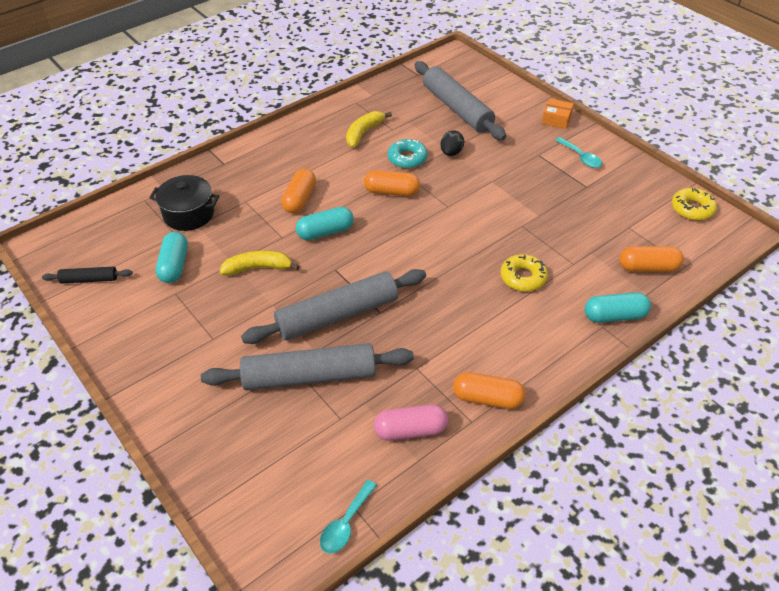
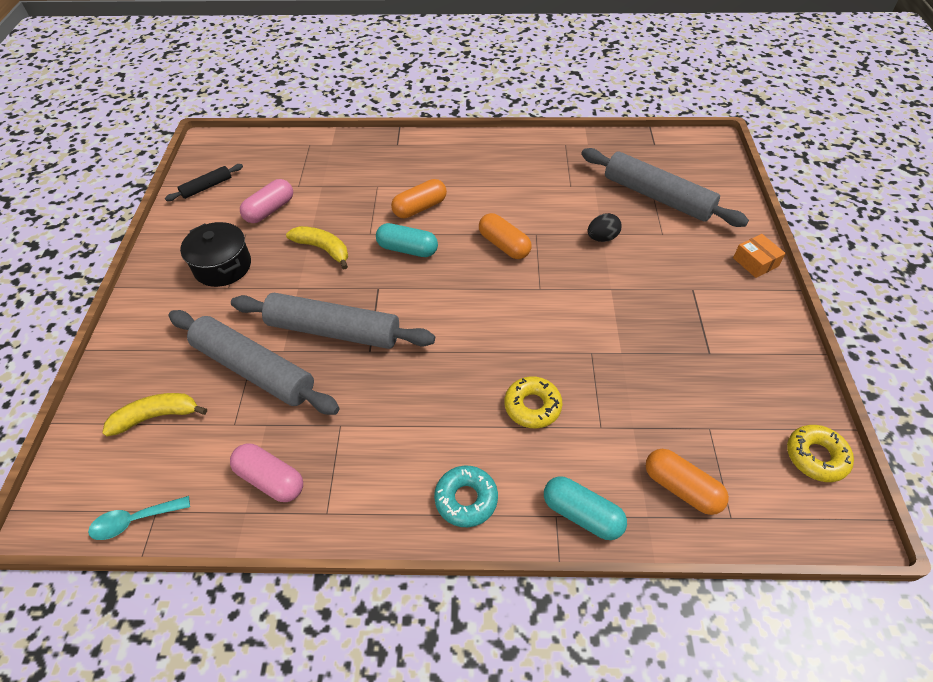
camera: 40 degrees right, 5 degrees up
black rolling pin [42,267,133,284] -> black rolling pin turned 75 degrees counterclockwise [165,164,243,201]
black pot [149,175,219,231] -> black pot moved to [180,222,251,287]
turquoise capsule [156,232,188,283] -> pink capsule [240,179,293,223]
yellow banana [346,111,392,148] -> yellow banana moved to [102,393,207,436]
turquoise donut [388,139,428,169] -> turquoise donut moved to [434,465,498,527]
grey rolling pin [415,61,506,140] -> grey rolling pin turned 60 degrees counterclockwise [581,148,749,227]
orange capsule [453,372,525,409] -> none
turquoise spoon [555,137,602,168] -> none

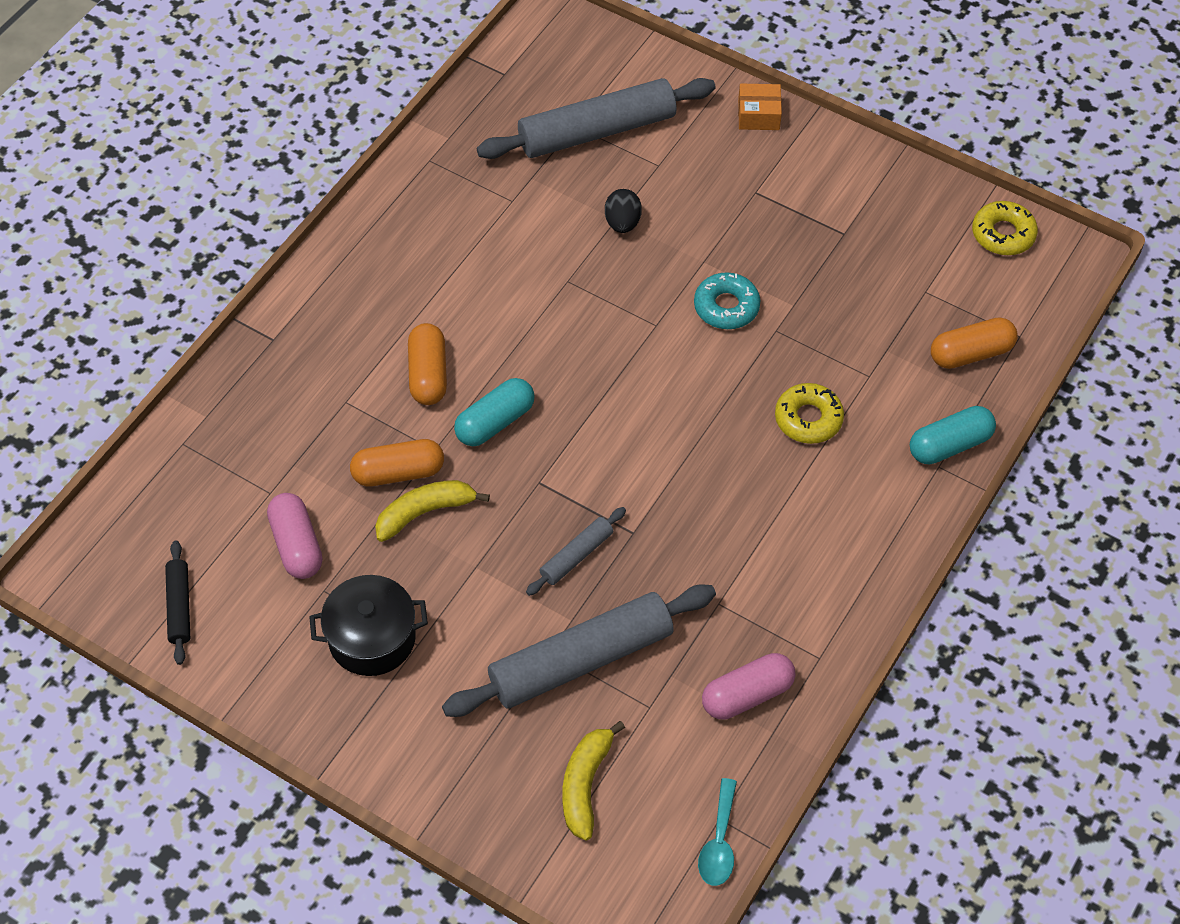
camera: 60 degrees left, 5 degrees up
grey rolling pin [231,293,435,349] -> grey rolling pin [526,507,626,596], size x0.47
turquoise donut [434,465,498,527] -> turquoise donut moved to [694,272,760,329]
orange capsule [479,213,531,259] -> orange capsule moved to [350,439,444,486]

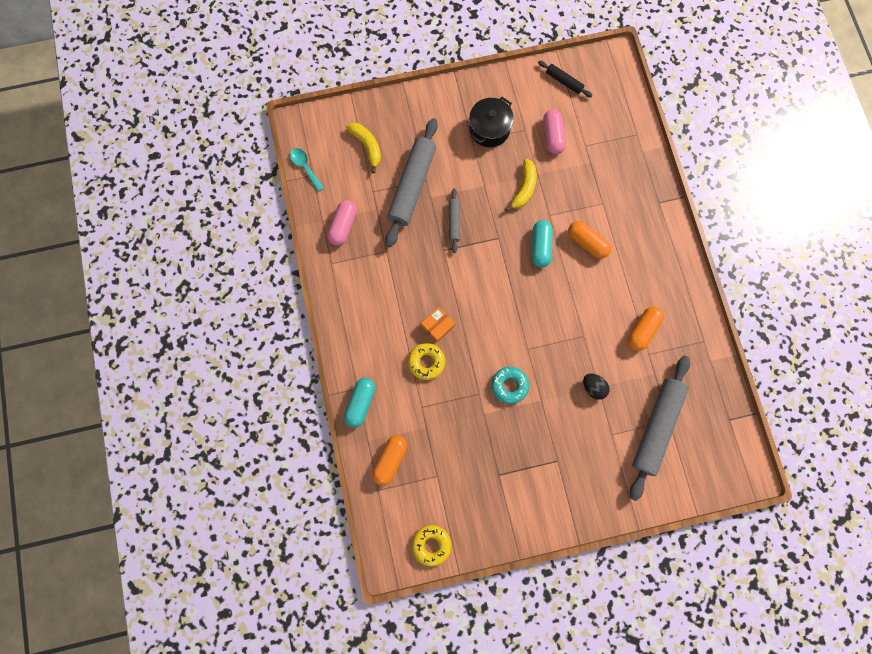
camera: 135 degrees right, 20 degrees up
pink capsule [267,493,322,579] -> pink capsule turned 60 degrees clockwise [543,109,566,154]
orange capsule [350,439,444,486] -> orange capsule moved to [628,306,664,351]
orange box [738,84,782,130] -> orange box moved to [421,307,455,343]

